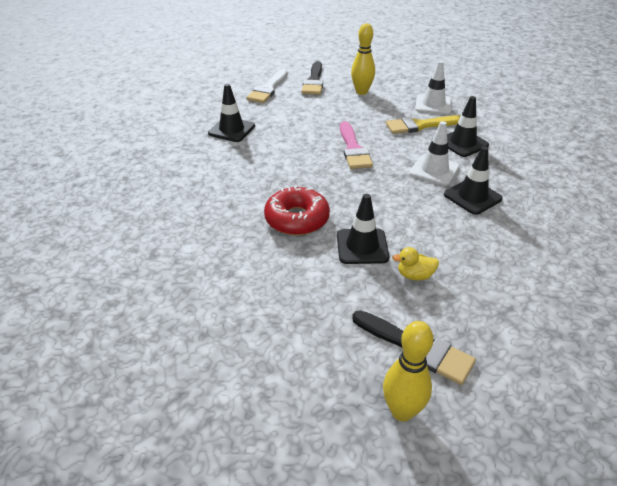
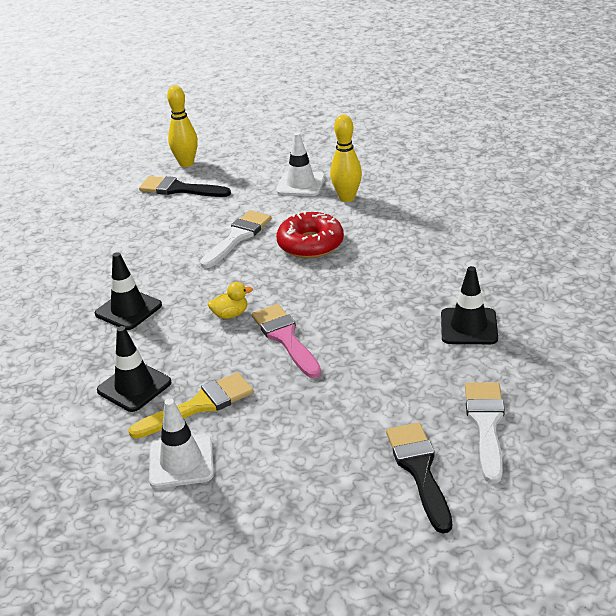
camera: 165 degrees right, 5 degrees down
black traffic cone [337,194,389,264] -> white brush [200,210,271,268]
yellow bowling pin [351,23,375,95] -> yellow bowling pin moved to [330,114,362,202]
yellow duck [392,247,439,280] -> yellow duck moved to [208,282,253,319]
white traffic cone [409,121,460,186] -> white traffic cone moved to [276,132,325,196]

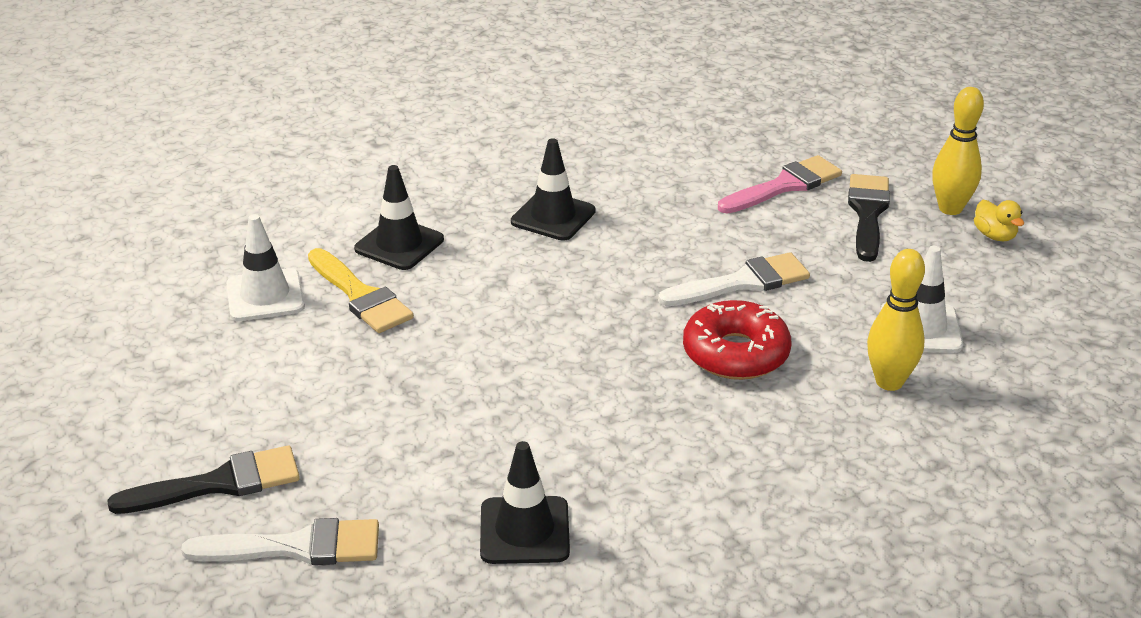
camera: 80 degrees right, 0 degrees up
white brush [200,210,271,268] -> white brush turned 45 degrees counterclockwise [658,252,810,306]
yellow duck [208,282,253,319] -> yellow duck moved to [974,200,1024,241]
pink brush [252,304,321,378] -> pink brush moved to [718,155,842,214]

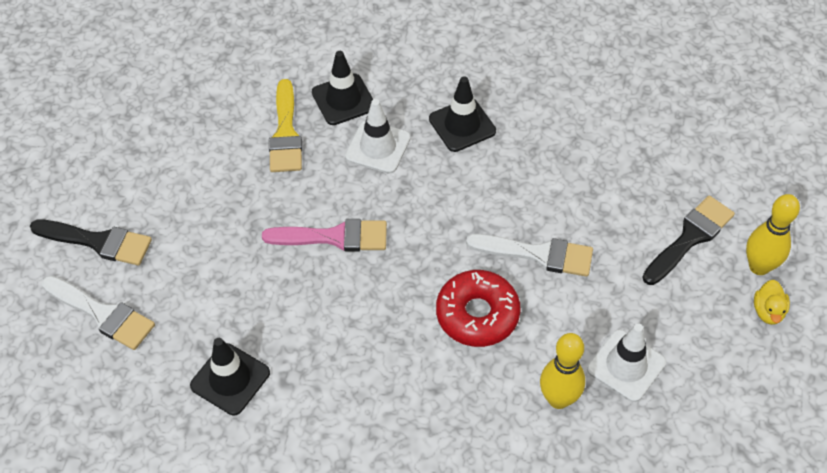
camera: 35 degrees right, 20 degrees up
white traffic cone [226,214,305,321] -> white traffic cone moved to [345,99,411,174]
pink brush [718,155,842,214] -> pink brush moved to [262,219,387,251]

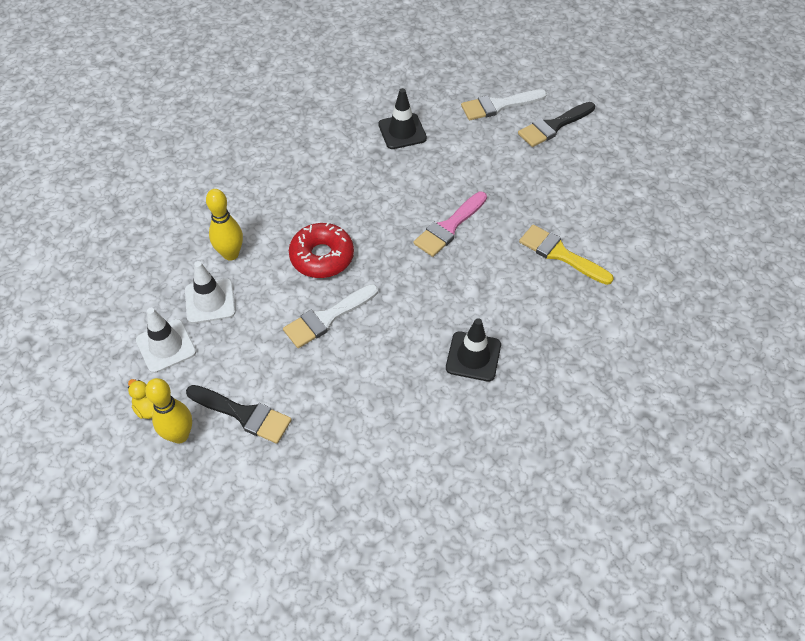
camera: 130 degrees right, 0 degrees up
black traffic cone [312,51,373,125] -> none
white traffic cone [345,99,411,174] -> white traffic cone moved to [136,308,196,373]
black brush [642,195,735,285] -> black brush turned 60 degrees counterclockwise [186,385,292,444]

